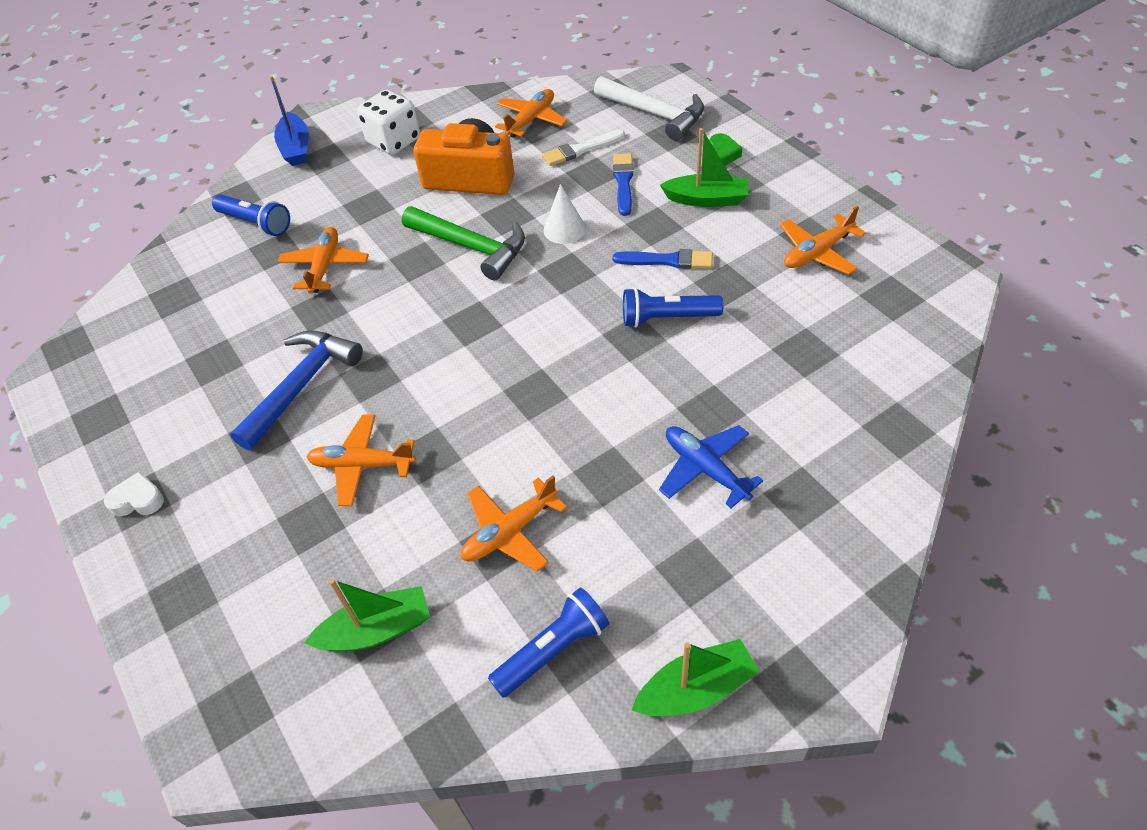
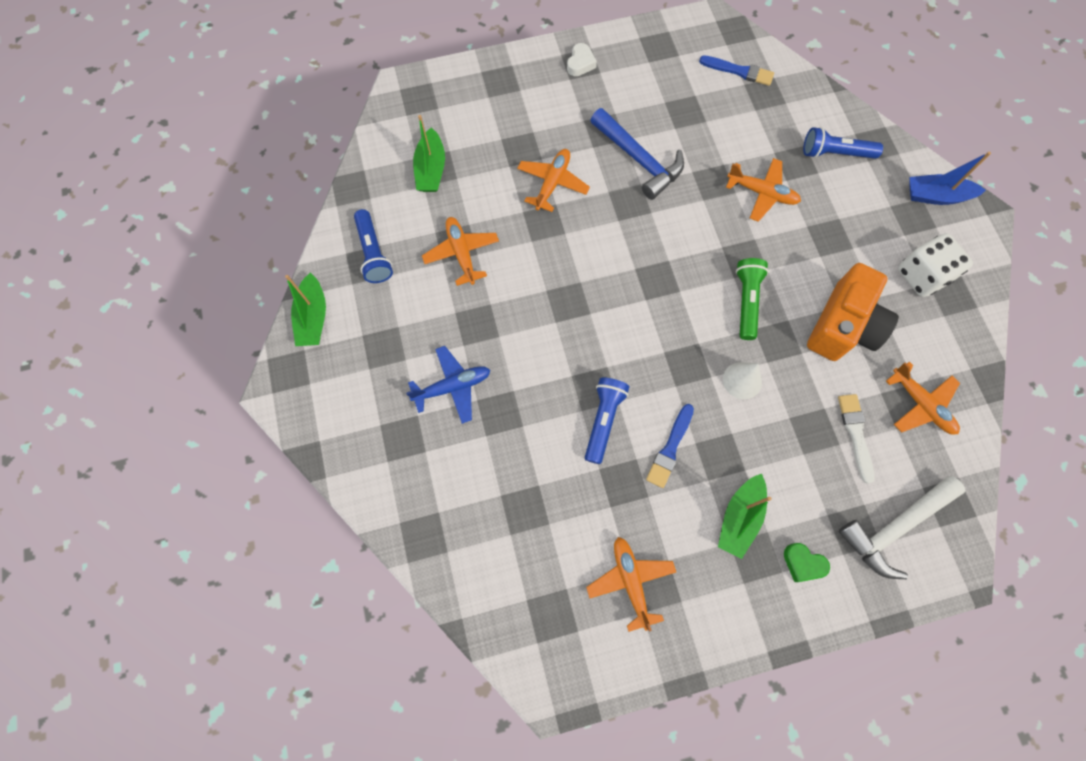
camera: 105 degrees right, 20 degrees up
blue flashlight [212,194,290,236] -> blue flashlight turned 45 degrees clockwise [803,127,883,159]
green hammer [402,206,525,280] -> green flashlight [736,258,769,340]
blue brush [613,153,634,216] -> blue brush moved to [699,55,774,86]

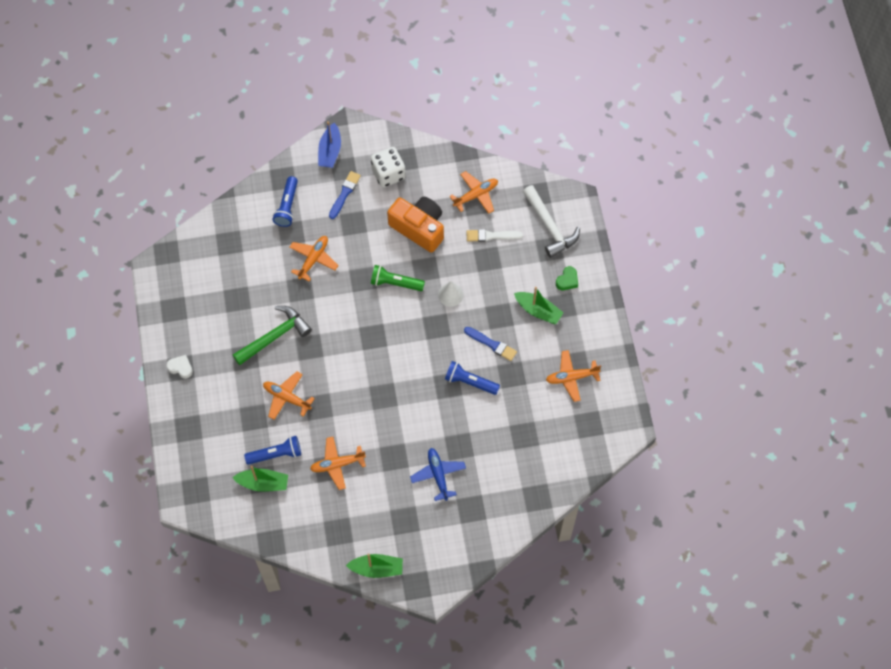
camera: 85 degrees left, 5 degrees down
blue flashlight [354,209,393,283] -> blue flashlight moved to [244,436,301,465]
blue hammer [590,108,684,200] -> green hammer [233,306,312,365]
blue brush [699,55,774,86] -> blue brush moved to [329,171,361,219]

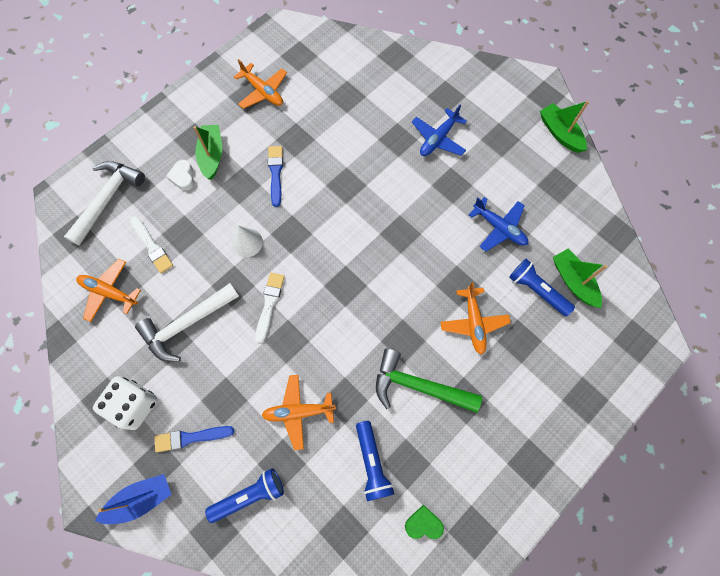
camera: 125 degrees left, 5 degrees up
white heart [167,355,193,379] -> white heart moved to [166,160,194,191]
orange plane [310,437,366,490] -> blue plane [469,197,528,252]
green flashlight [371,265,425,291] -> white brush [255,273,285,343]
orange camera [387,197,444,253] -> white hammer [135,283,239,362]
blue flashlight [445,361,500,395] -> blue flashlight moved to [356,421,394,501]
green heart [556,266,578,290] -> green heart moved to [405,505,444,539]

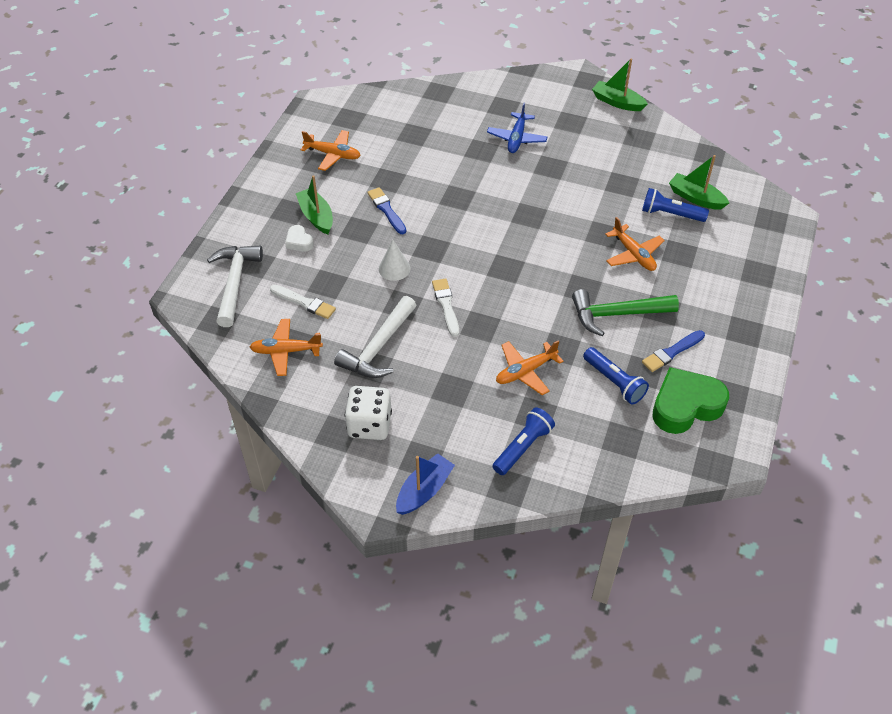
camera: 25 degrees left, 20 degrees down
blue brush [154,426,234,452] -> blue brush moved to [642,330,705,372]
green heart [405,505,444,539] -> green heart [652,367,729,434], size x2.13
blue plane [469,197,528,252] -> none

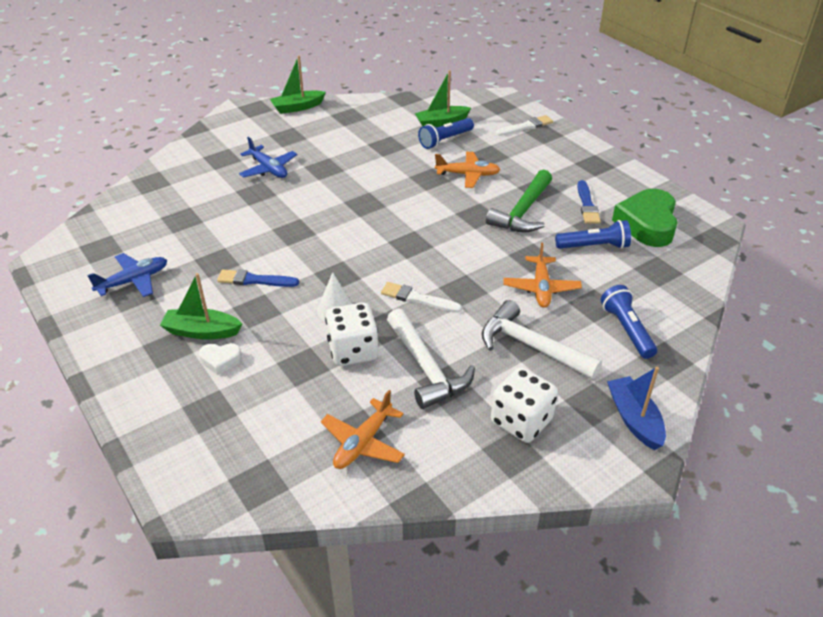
camera: 55 degrees left, 10 degrees down
white hammer [207,246,263,327] -> white hammer moved to [482,300,602,379]
white brush [270,285,336,319] -> white brush moved to [495,115,553,136]
orange plane [301,130,361,171] -> blue plane [87,253,167,297]
none -> white dice [325,303,378,366]

